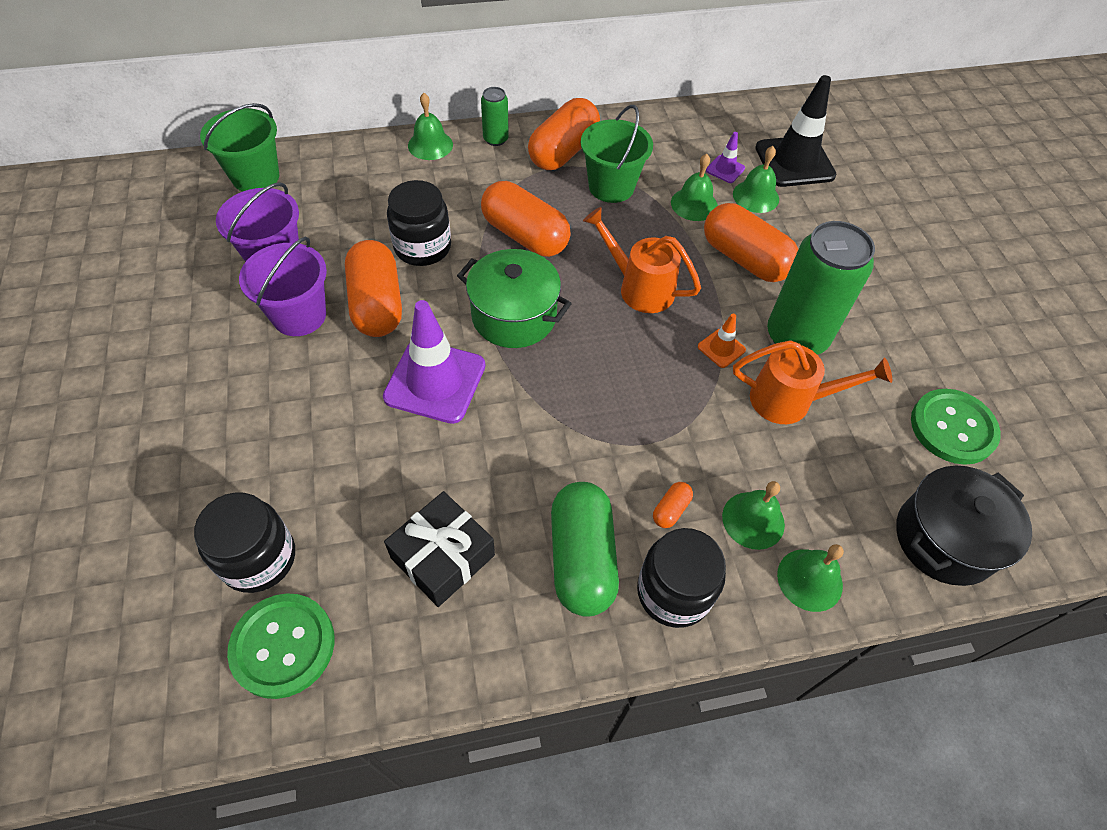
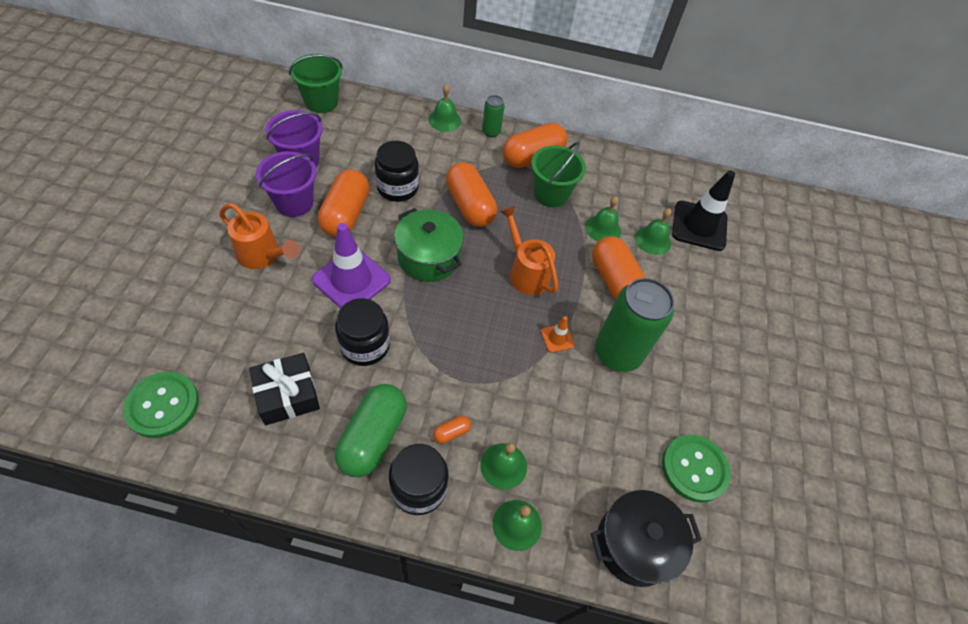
camera: 20 degrees right, 0 degrees up
black jar [194,492,295,593] -> black jar moved to [335,298,390,366]
purple traffic cone [706,132,745,183] -> none
orange watering can [733,340,892,424] -> orange watering can moved to [219,203,300,269]

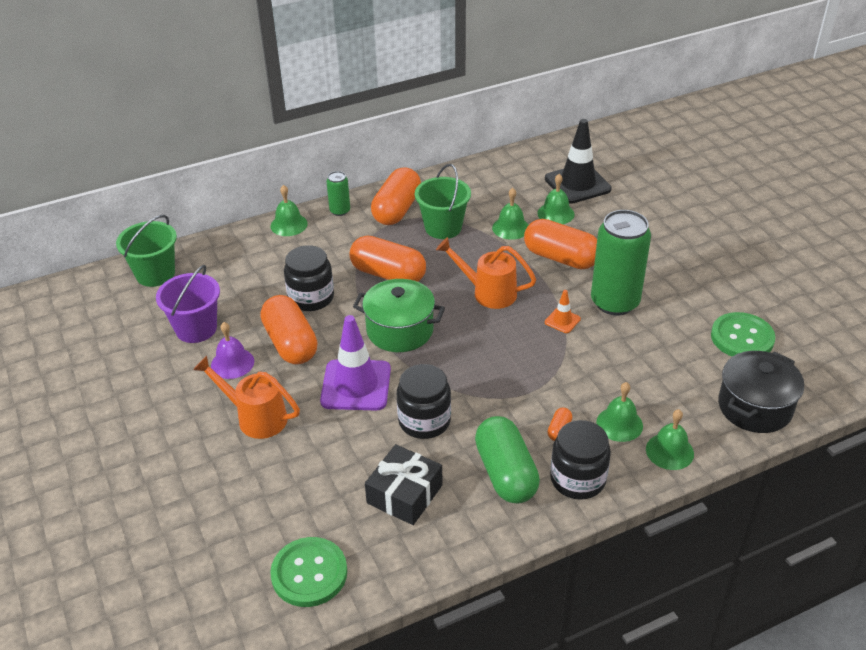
camera: 30 degrees left, 15 degrees down
orange watering can [219,203,300,269] -> orange watering can turned 150 degrees counterclockwise [193,356,300,439]
purple bucket [256,151,317,217] -> purple bell [211,322,254,379]

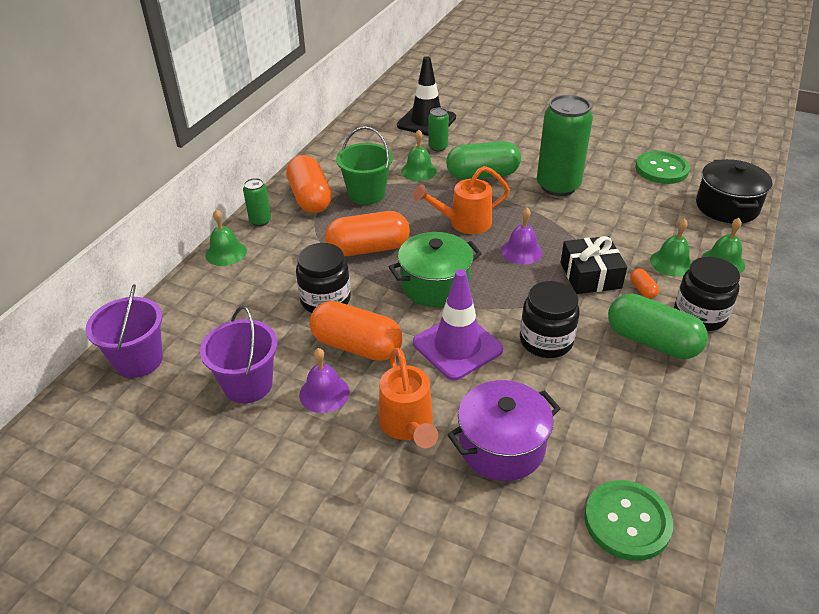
camera: 40 degrees left, 0 degrees up
green bucket [116,215,177,287] -> purple bucket [86,284,163,378]
orange watering can [193,356,300,439] -> orange watering can turned 90 degrees counterclockwise [378,348,438,448]
black gift [365,444,443,525] -> black gift moved to [560,236,627,294]
orange capsule [524,219,597,269] -> green capsule [446,141,521,180]
green bell [538,174,574,224] -> green can [428,108,449,152]
orange traffic cone [545,290,581,333] -> none
none -> purple pot [447,380,561,481]
none -> purple bell [501,208,543,265]

